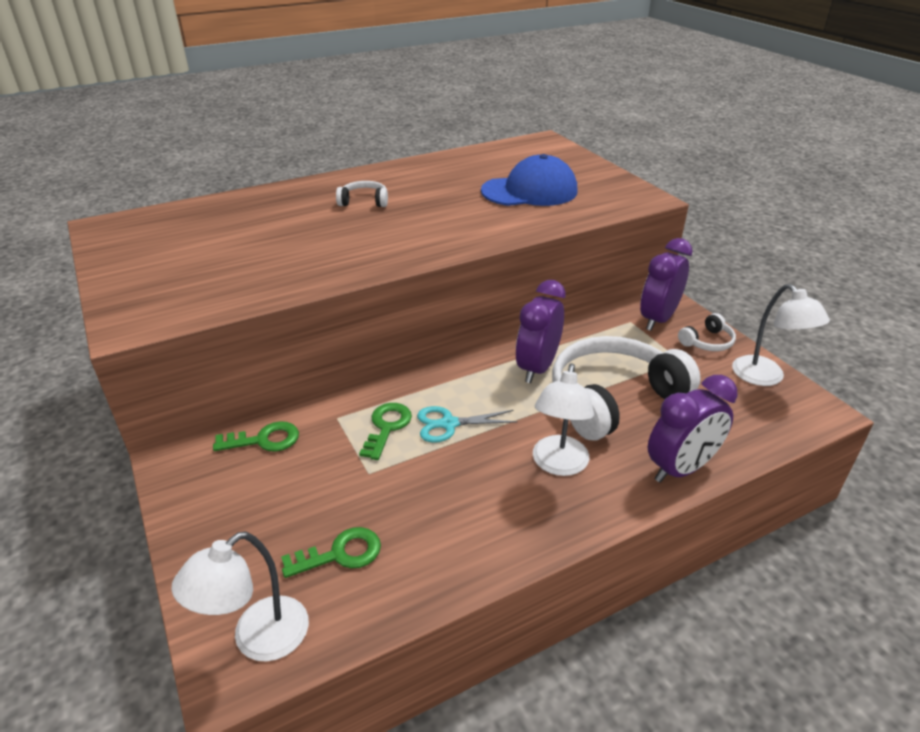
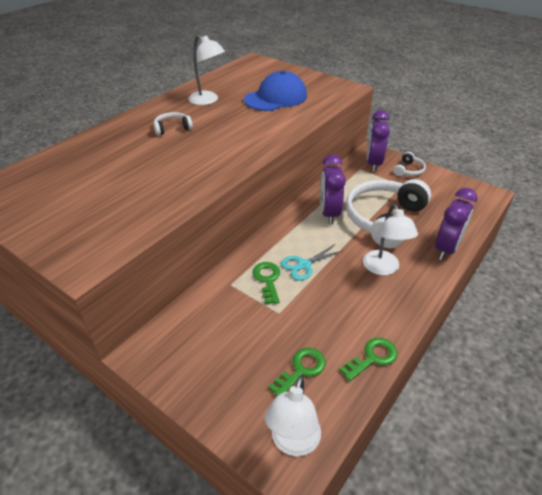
camera: 25 degrees left, 5 degrees up
green key [213,421,299,452] -> green key moved to [339,338,397,381]
white lamp [732,284,830,386] -> white lamp moved to [188,35,225,105]

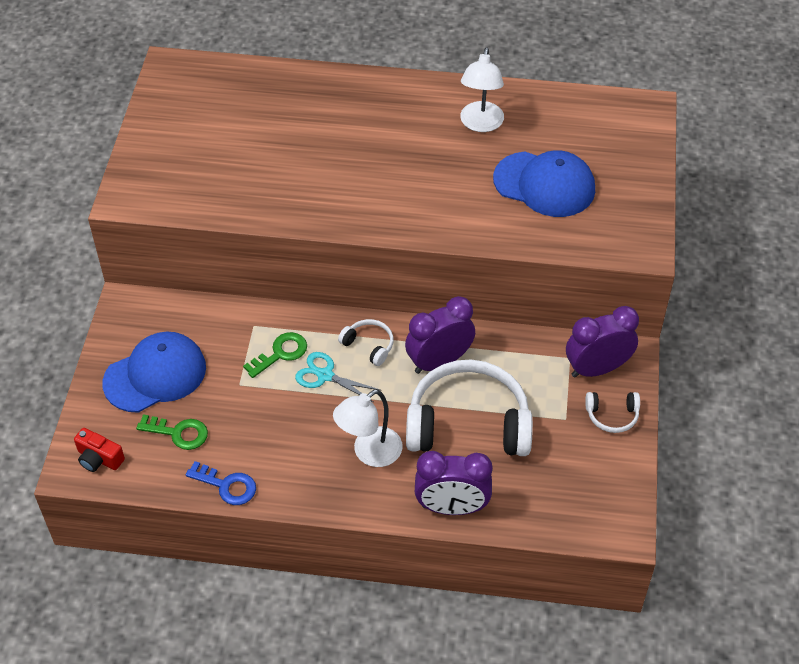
camera: 60 degrees right, 10 degrees up
white headphones [154,112,193,136] -> white headphones moved to [338,319,394,366]
white lamp [265,375,321,456] -> red camera [74,428,125,472]
green key [339,338,397,381] -> blue key [185,461,256,505]
none -> blue cap [102,332,206,413]

